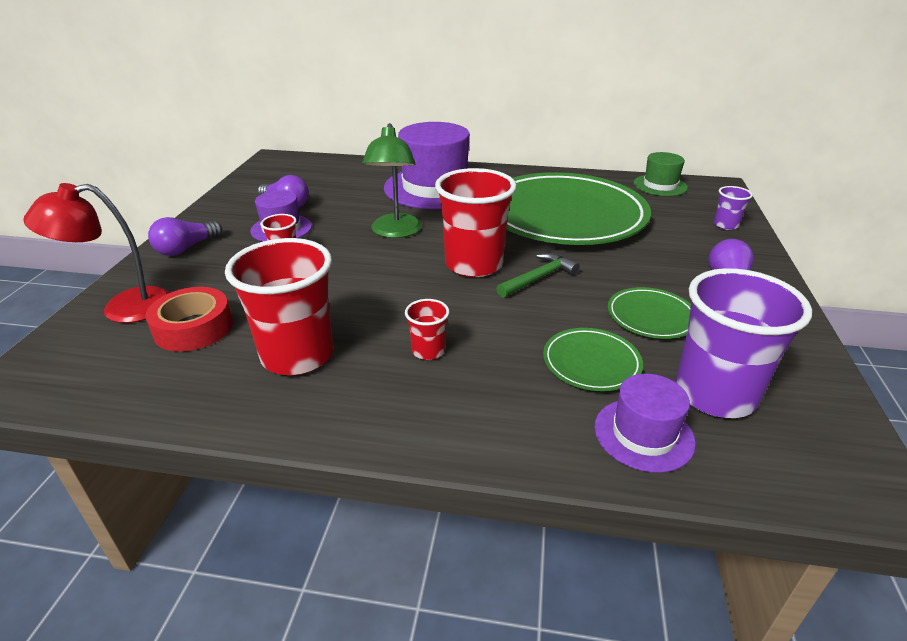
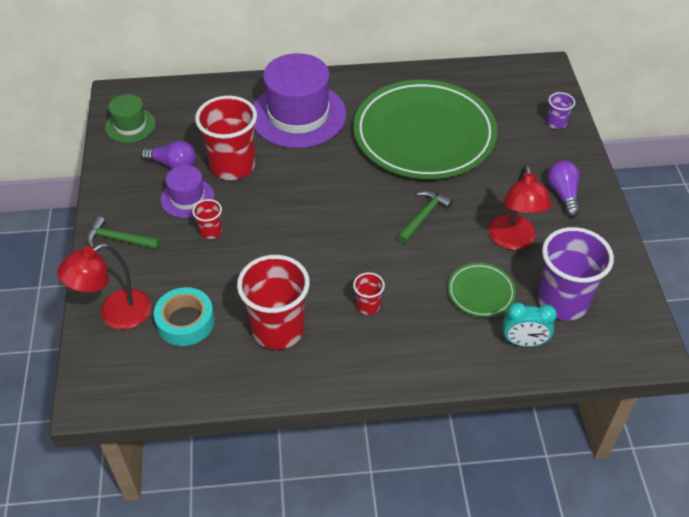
camera: 15 degrees left, 15 degrees up
red tape [145,287,233,352] -> turquoise tape [154,287,215,346]
purple light bulb [148,217,223,256] -> green hammer [87,216,161,249]
green lamp [362,123,422,238] -> none
red cup [435,168,517,277] -> red cup moved to [195,96,257,180]
purple hat [594,374,696,473] -> turquoise clock [503,302,557,347]
green plate [608,287,691,339] -> red lamp [489,165,552,250]
green hat [634,152,688,196] -> green hat moved to [105,94,156,143]

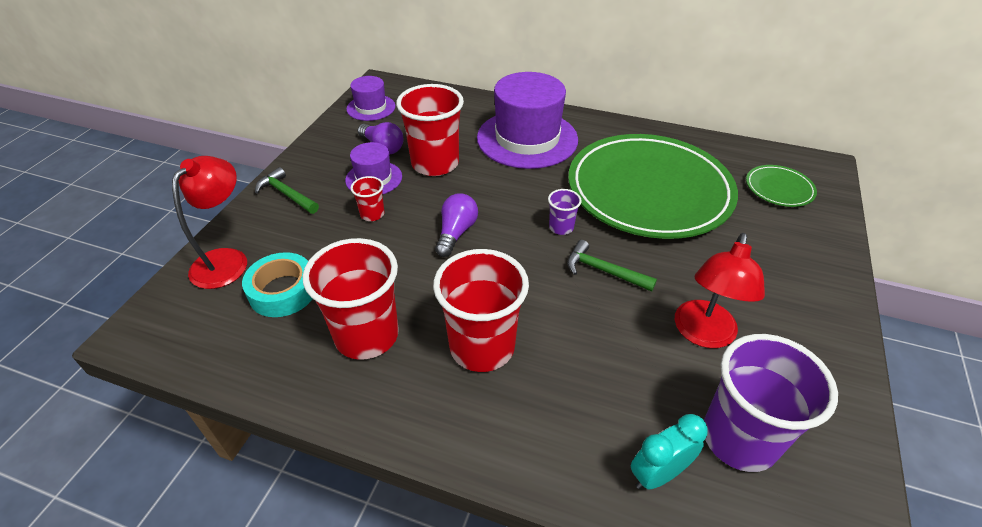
camera: 25 degrees right, 5 degrees down
red lamp [57,243,151,329] -> red lamp turned 120 degrees clockwise [172,156,247,289]
green hat [105,94,156,143] -> purple hat [346,76,395,121]
red cup [353,272,385,315] -> red cup [433,249,529,372], size x2.17
green hammer [397,190,453,243] -> green hammer turned 120 degrees counterclockwise [567,240,657,292]
green plate [448,263,516,317] -> green plate moved to [746,165,817,207]
turquoise clock [503,302,557,347] -> turquoise clock turned 120 degrees clockwise [631,414,708,489]
purple cup [547,92,575,129] -> purple cup moved to [548,189,582,235]
purple light bulb [547,161,580,217] -> purple light bulb moved to [435,193,478,257]

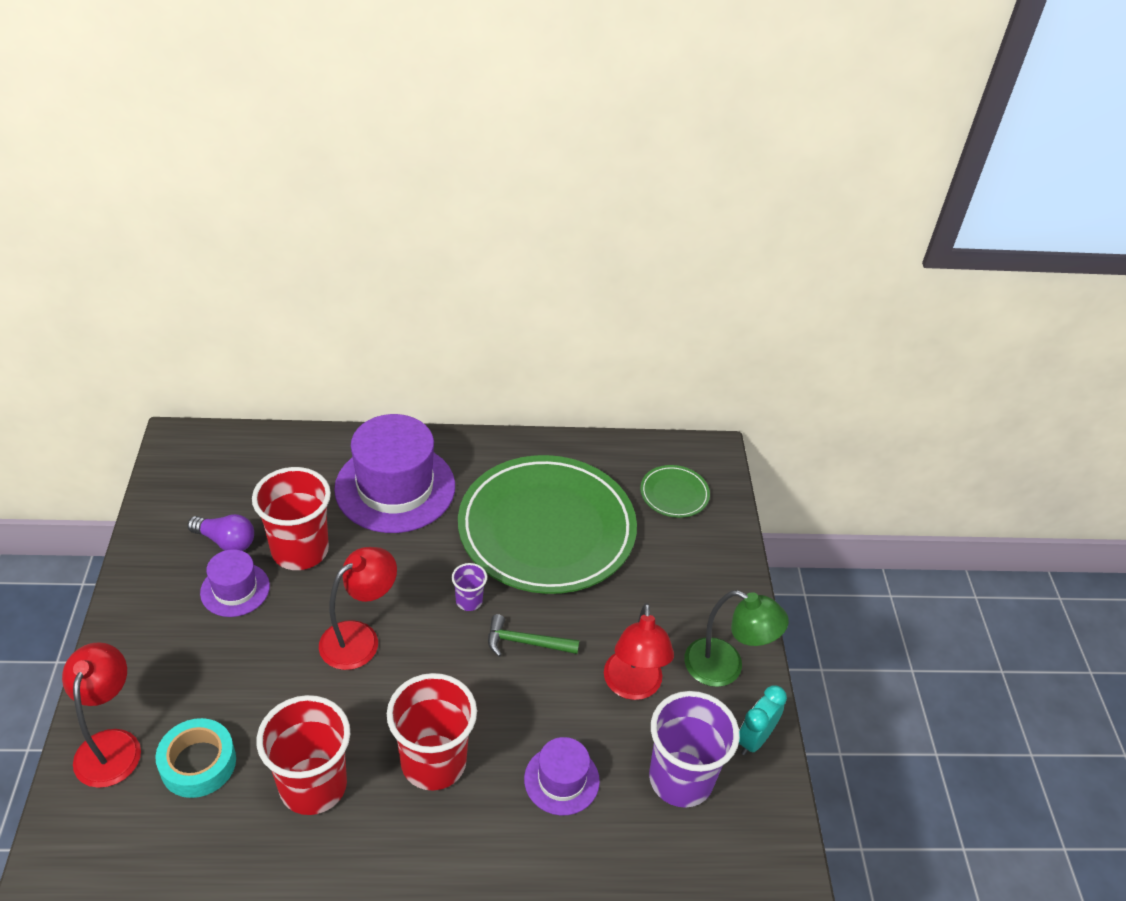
camera: 25 degrees left, 0 degrees up
green hammer [255,167,319,214] -> none
purple hat [346,76,395,121] -> purple hat moved to [524,737,600,815]
red cup [351,176,384,221] -> none
purple light bulb [435,193,478,257] -> red lamp [319,547,397,670]
turquoise clock [631,414,708,489] -> turquoise clock moved to [739,685,787,755]
none -> green lamp [684,590,789,687]

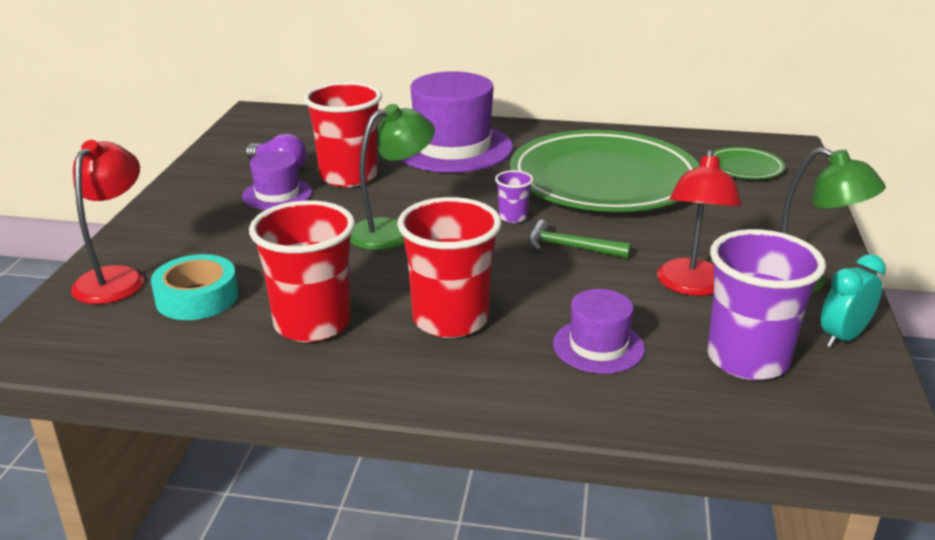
camera: 15 degrees right, 15 degrees down
red lamp [319,547,397,670] -> green lamp [350,104,435,250]

